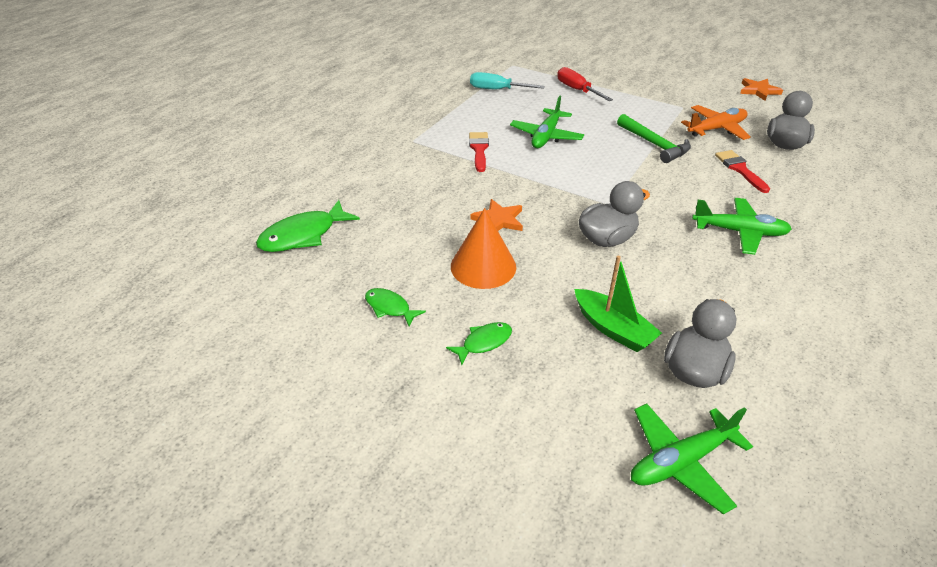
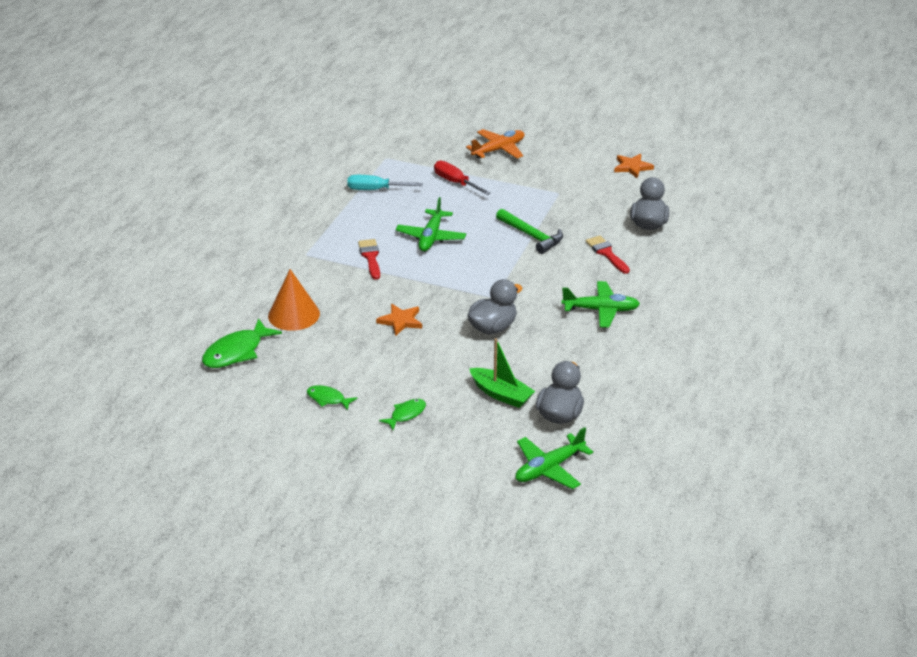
camera: 10 degrees left, 5 degrees down
orange cone [451,208,516,289] -> orange cone moved to [268,269,320,331]
orange plane [681,105,751,140] -> orange plane moved to [466,129,524,159]

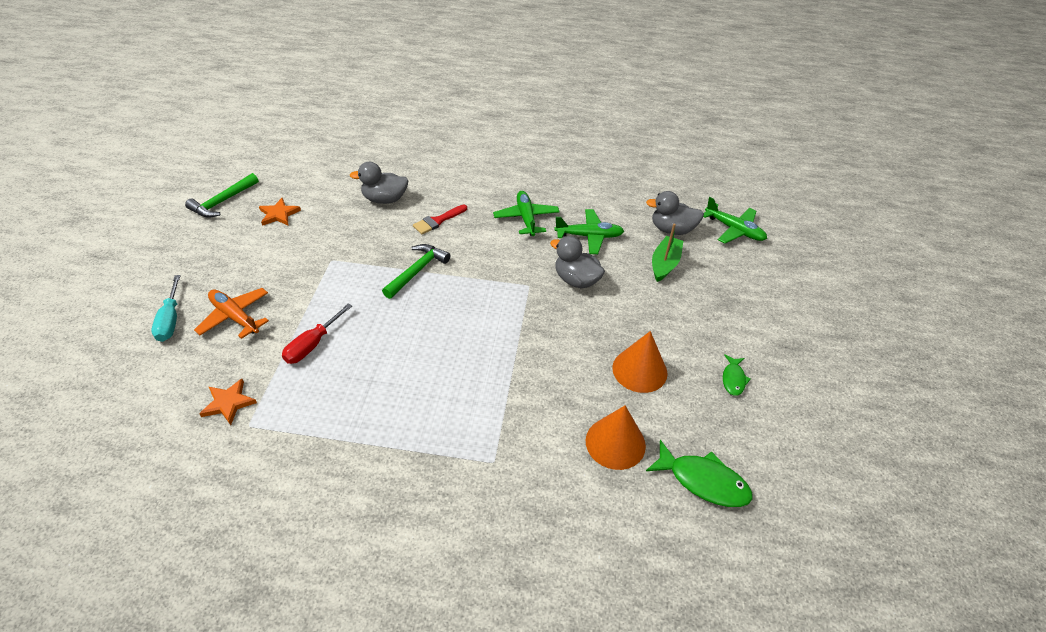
camera: 105 degrees left, 10 degrees up
turquoise screwdriver [347,175,423,190] -> turquoise screwdriver moved to [151,275,181,342]
red brush [358,239,380,280] -> none
orange star [376,304,422,336] -> orange star moved to [199,379,257,425]
green fish [379,399,426,430] -> none
green plane [396,197,466,251] -> green plane moved to [554,209,624,254]
none -> green hammer [185,173,259,218]
none -> orange cone [612,331,667,393]

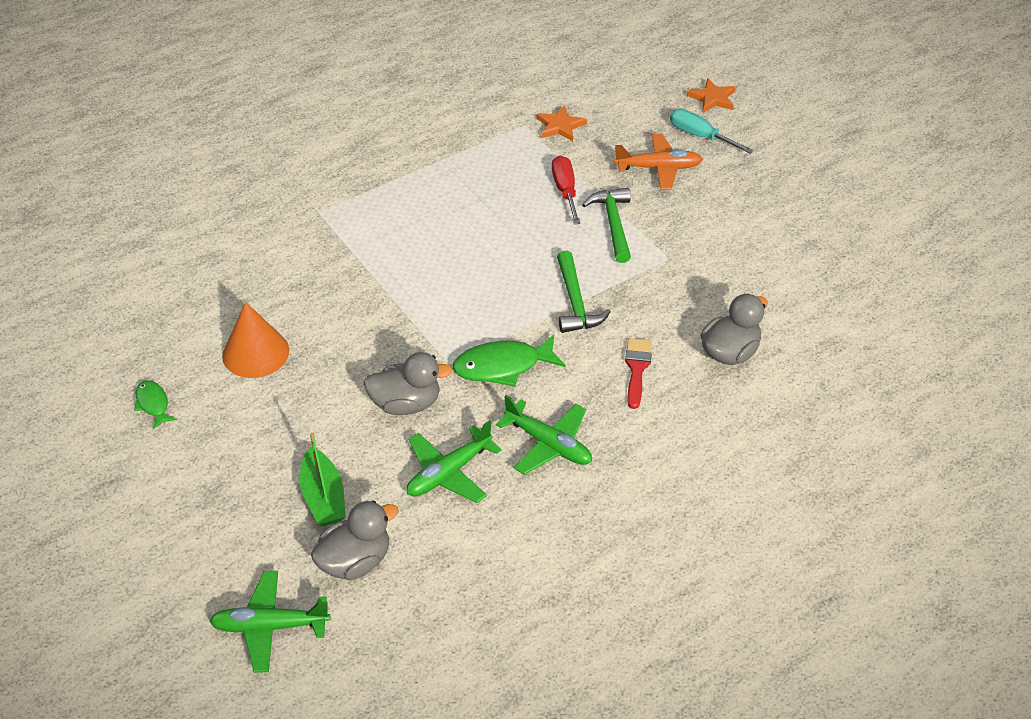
camera: 140 degrees right, 0 degrees up
green hammer [185,173,259,218] -> green hammer moved to [582,188,631,263]
orange star [259,198,301,226] -> orange star moved to [687,78,736,113]
orange cone [586,406,646,470] -> none
green fish [646,440,752,507] -> green fish moved to [453,335,566,387]

